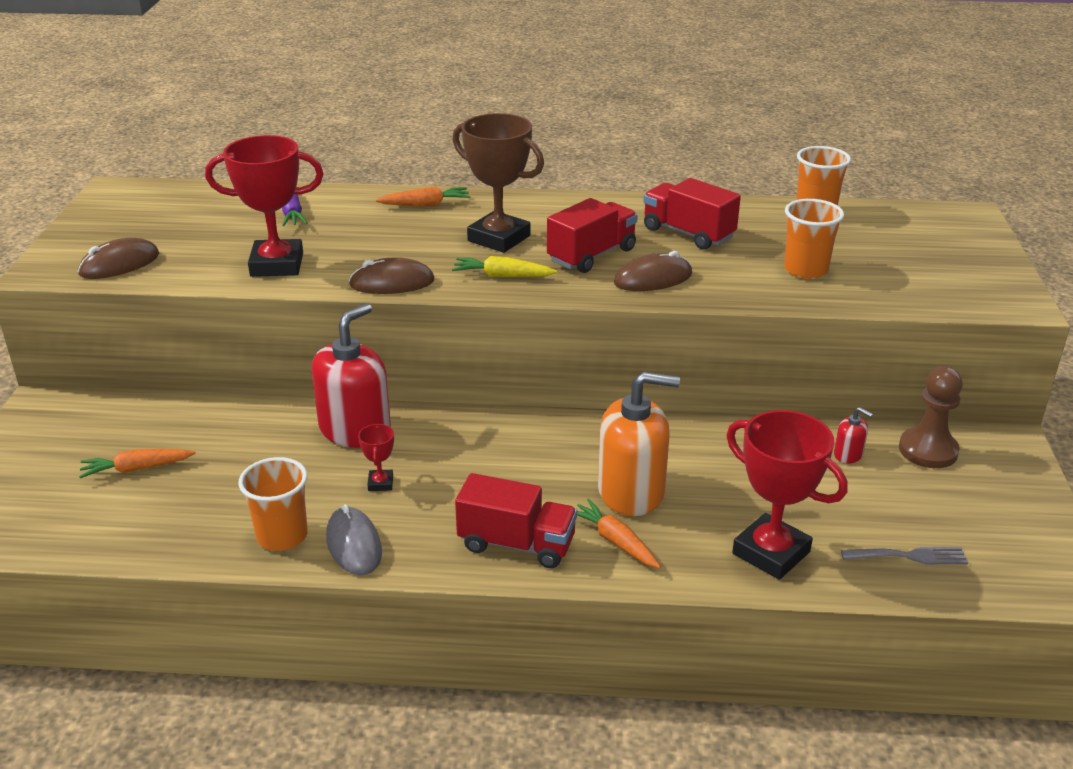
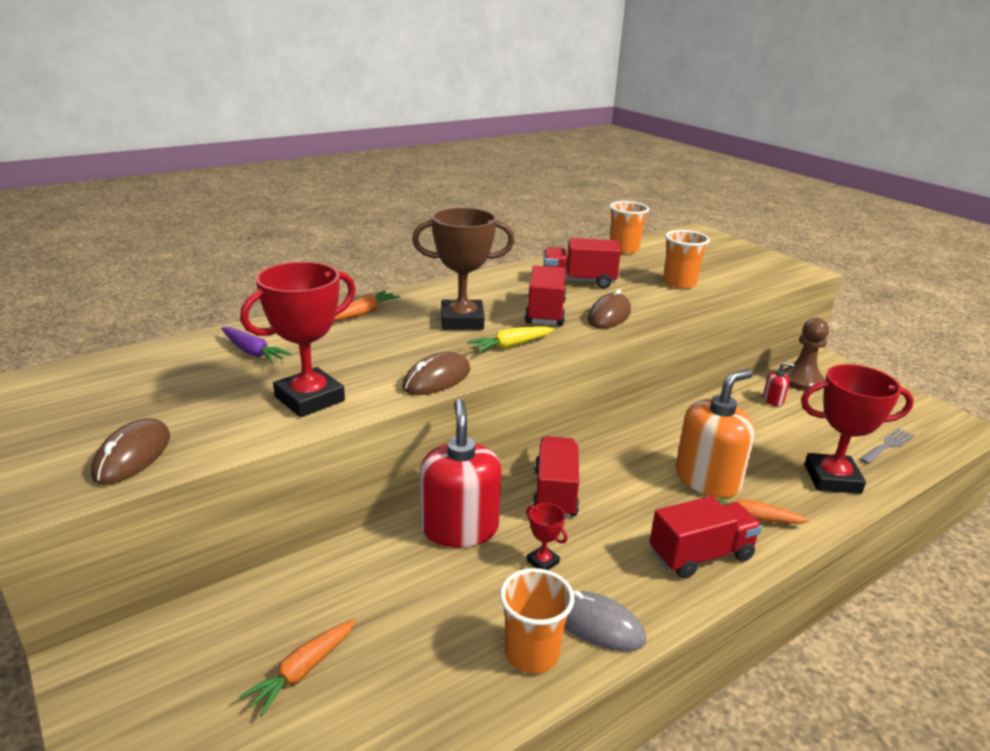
camera: 40 degrees left, 5 degrees down
none -> red truck [532,436,579,518]

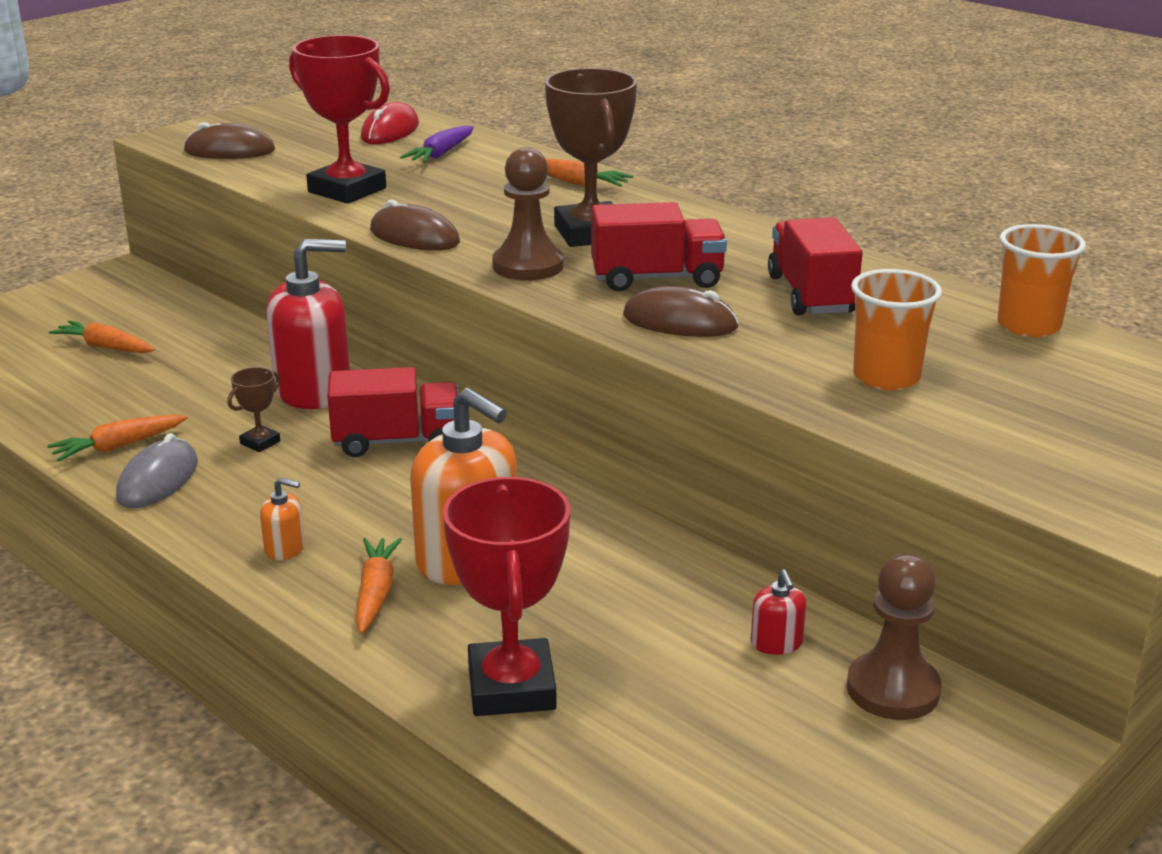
camera: 80 degrees right, 0 degrees up
yellow carrot [467,326,554,353] -> brown pawn [492,147,564,280]
orange cup [500,568,575,674] -> orange carrot [47,415,188,462]
red trophy [526,503,567,570] -> brown trophy [227,367,281,452]
red truck [649,496,762,579] -> orange soap dispenser [260,477,305,561]
grey fork [859,428,915,464] -> none
none -> red mouse [361,102,419,144]

